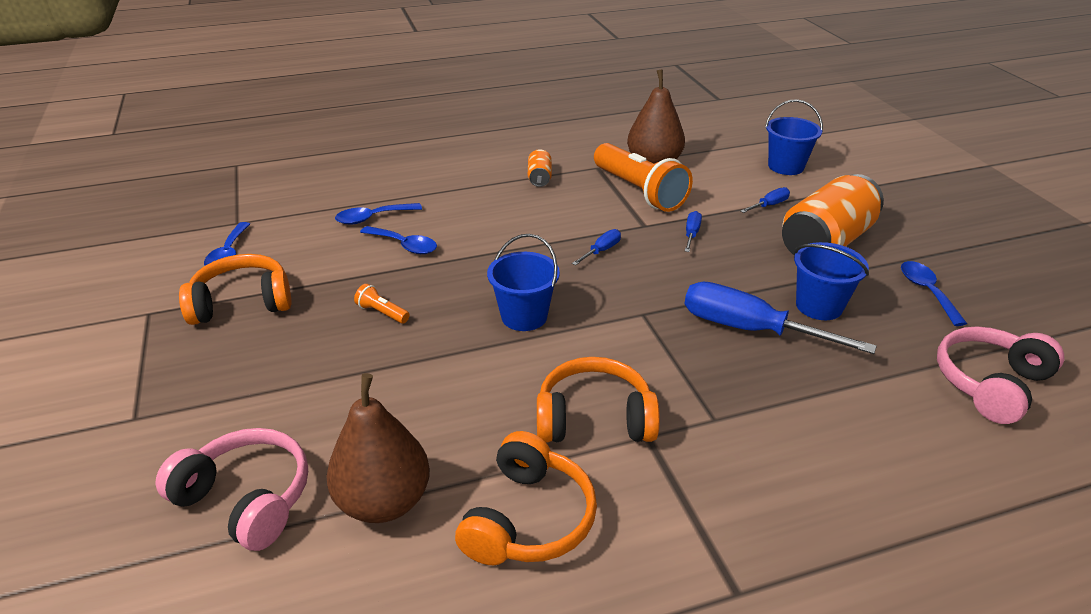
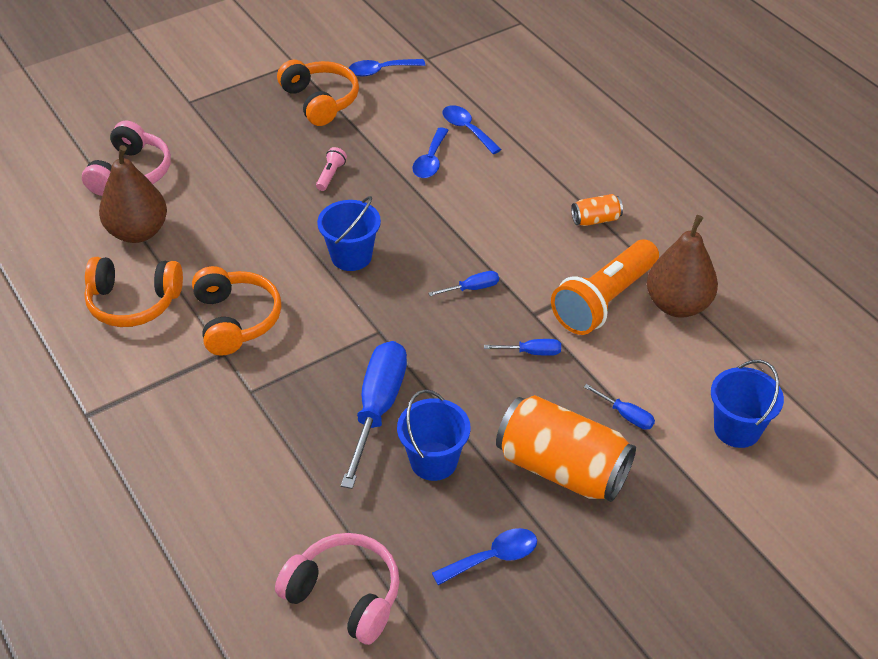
camera: 75 degrees right, 10 degrees up
orange flashlight [354,284,410,323] -> pink flashlight [316,147,347,191]
blue screwdriver [572,229,621,266] -> blue screwdriver turned 45 degrees counterclockwise [428,271,499,296]

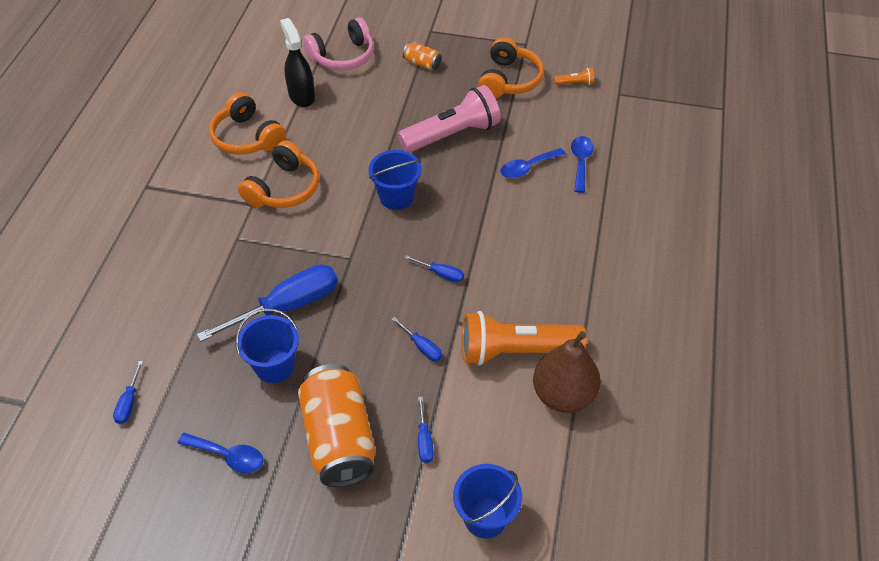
camera: 45 degrees right, 5 degrees up
brown pear [99,145,167,243] -> black spray bottle [280,18,315,107]
pink headphones [275,533,400,645] -> blue screwdriver [113,361,143,424]
pink flashlight [316,147,347,191] -> pink flashlight [398,85,501,153], size x2.46
blue spoon [349,59,425,77] -> orange flashlight [554,68,594,85]
orange can [571,194,623,226] -> orange can moved to [403,42,441,70]

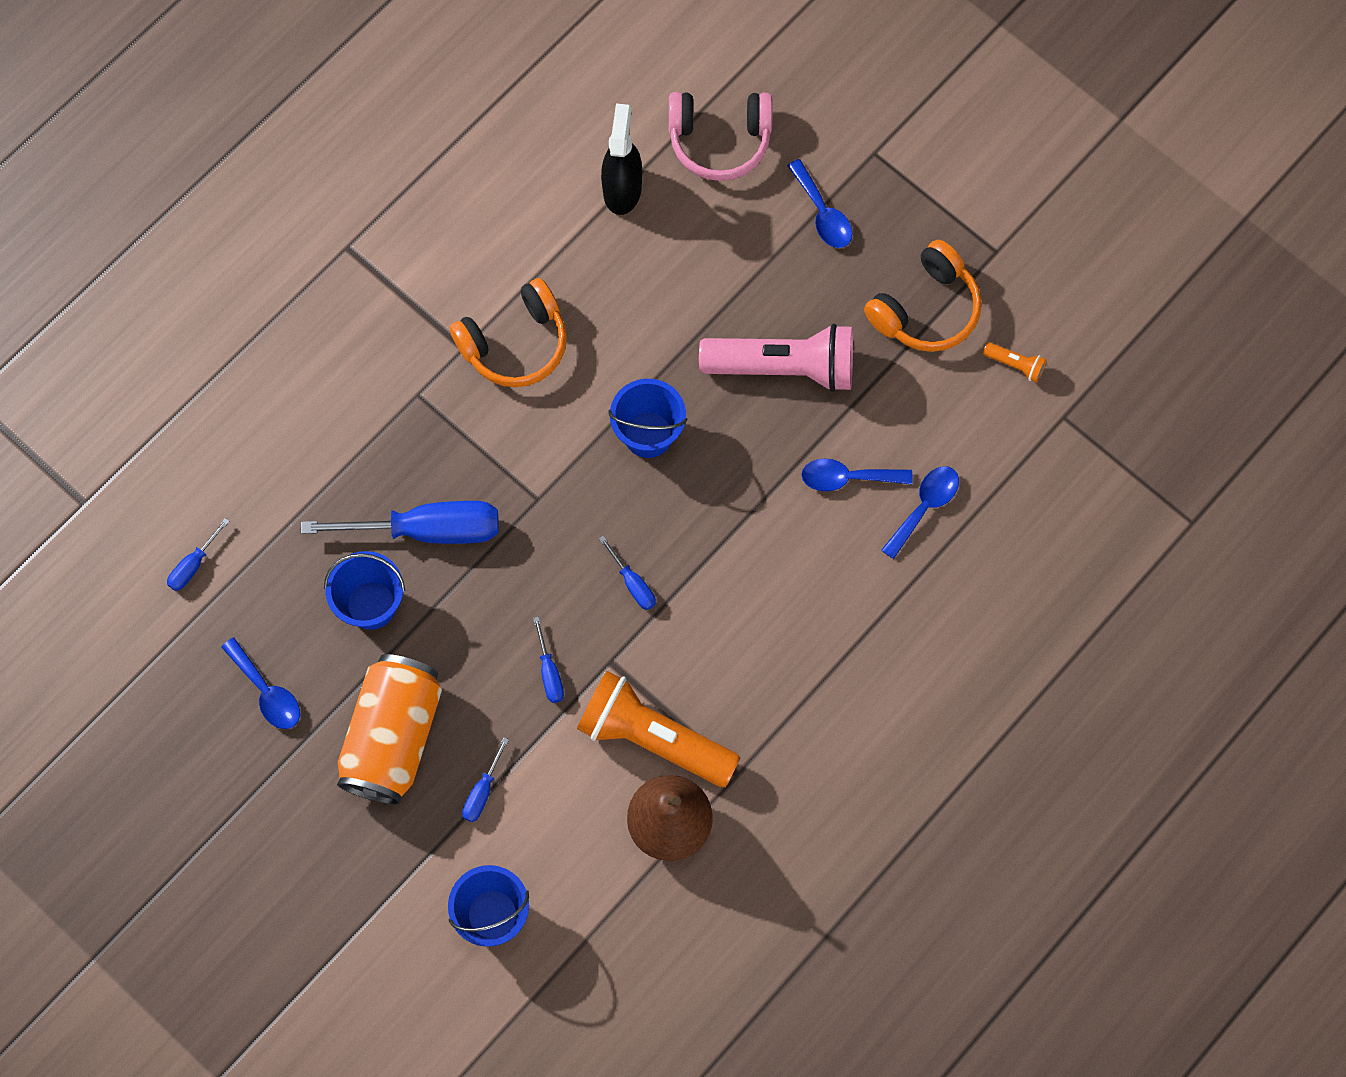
camera: 30 degrees right, 20 degrees up
orange headphones [209,92,286,155] -> none
orange can [403,42,441,70] -> blue spoon [787,159,852,248]

